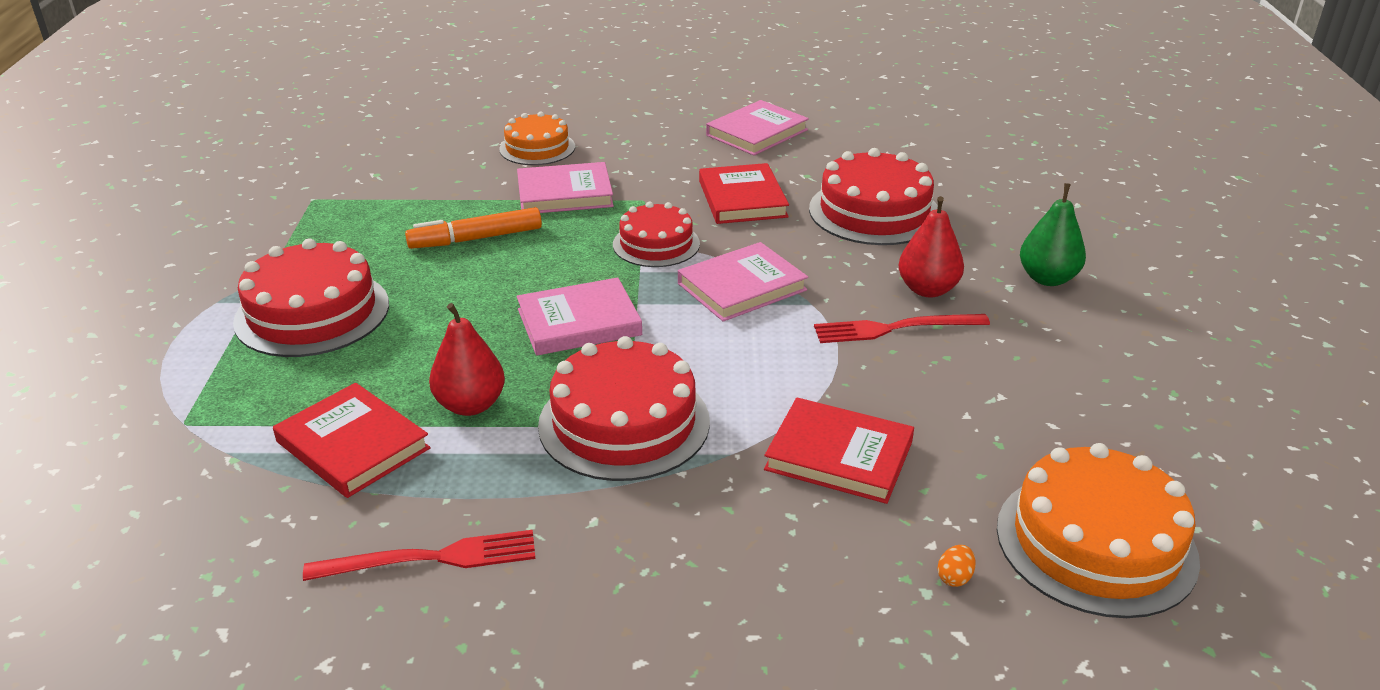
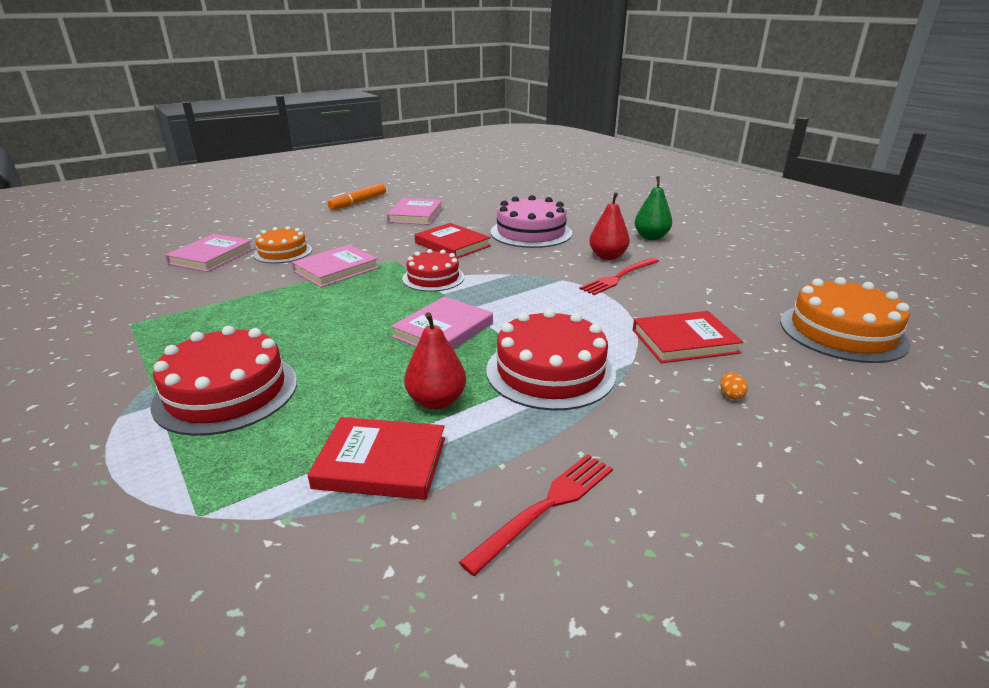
camera: 35 degrees left, 5 degrees down
orange marker [405,207,542,249] -> orange marker moved to [328,183,386,210]
pink book [678,242,808,322] -> pink book moved to [165,234,254,272]
red cake [809,148,938,245] -> pink cake [490,195,572,248]
orange egg [938,545,976,587] -> orange egg moved to [720,372,748,400]

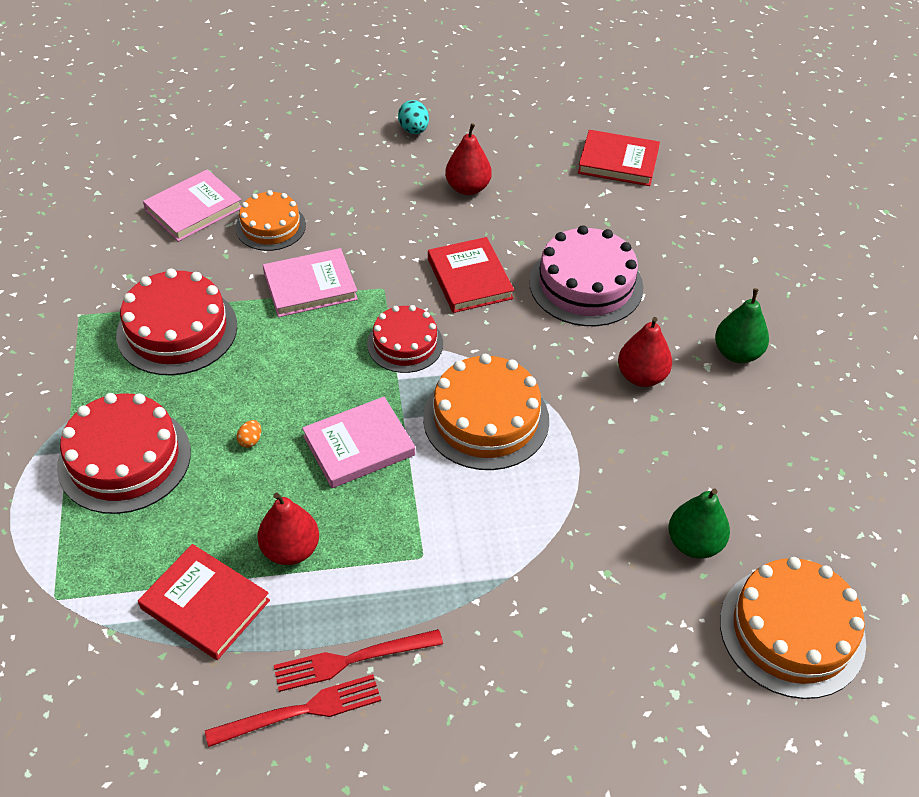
camera: 25 degrees right, 20 degrees up
orange marker [328,183,386,210] -> turquoise egg [398,100,429,134]
pink book [387,198,443,225] -> red pear [445,123,492,195]
red cake [486,309,616,411] -> red cake moved to [116,268,237,375]
red fork [579,258,659,295] -> red fork moved to [274,629,443,692]
red book [633,311,743,363] -> red book moved to [578,130,660,186]
orange egg [720,372,748,400] -> orange egg moved to [237,420,261,448]
none -> orange cake [423,354,549,470]
none -> green pear [669,488,730,558]

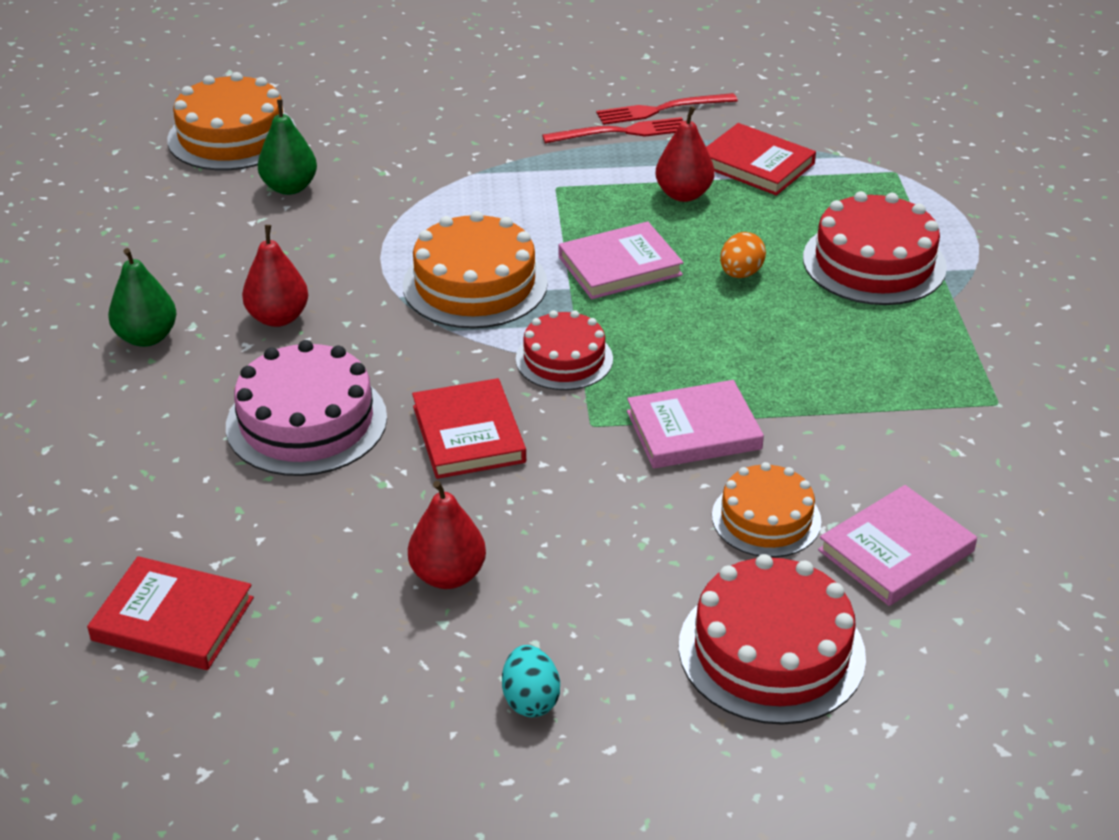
camera: 175 degrees left, 10 degrees down
red cake [116,268,237,375] -> red cake moved to [679,554,866,725]
orange egg [237,420,261,448] -> orange egg [720,232,766,278], size x1.72

